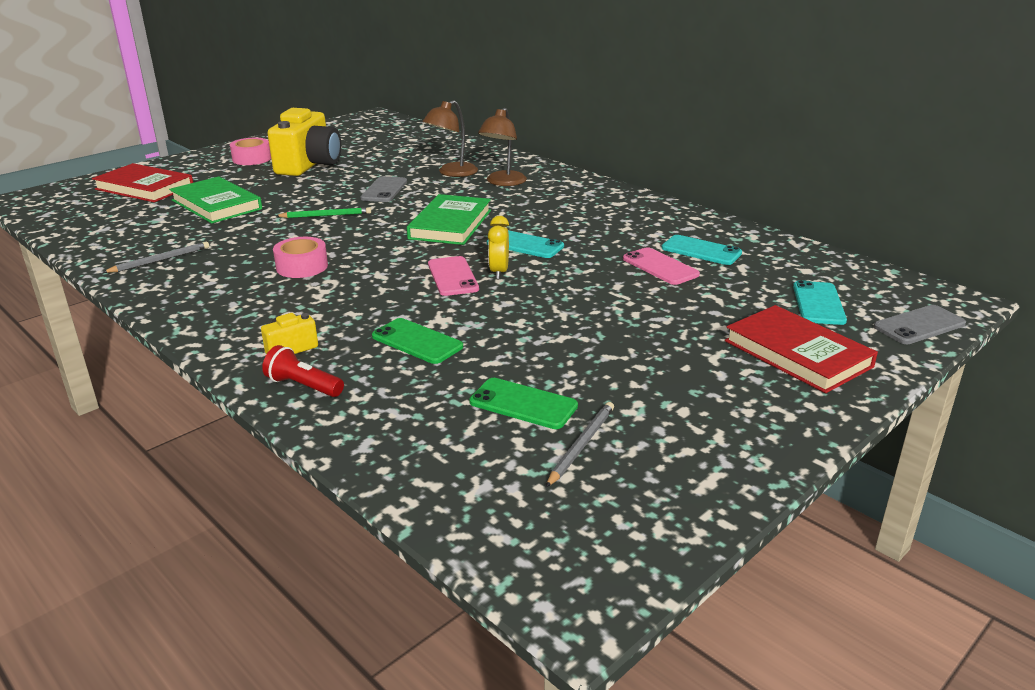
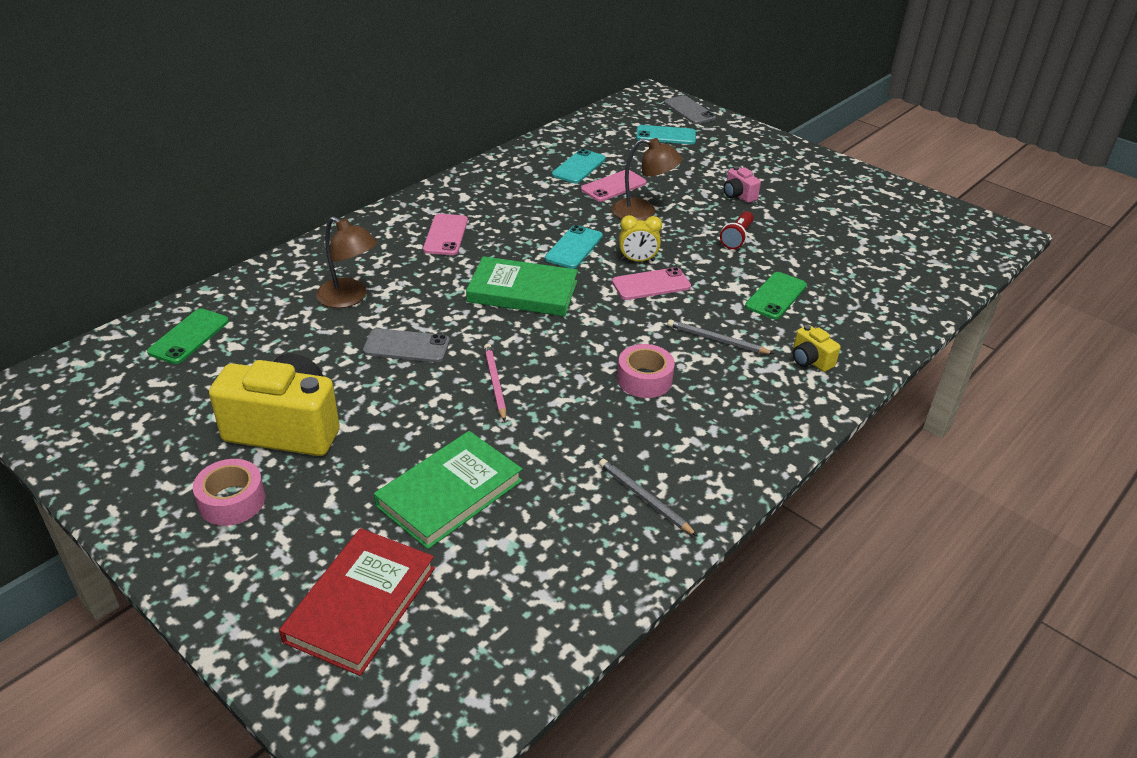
camera: 95 degrees left, 10 degrees up
red flashlight [262,345,344,397] -> red flashlight moved to [720,211,754,249]
green pencil [276,207,371,218] -> pink pencil [484,344,506,422]
green phone [469,378,578,429] -> green phone moved to [147,308,229,364]
brown lamp [478,108,527,186] -> brown lamp moved to [612,138,682,221]
grey pencil [546,402,614,487] -> grey pencil moved to [668,319,774,354]
red book [725,305,878,393] -> none
none -> pink phone [423,214,468,255]
none -> pink camera [723,166,761,203]

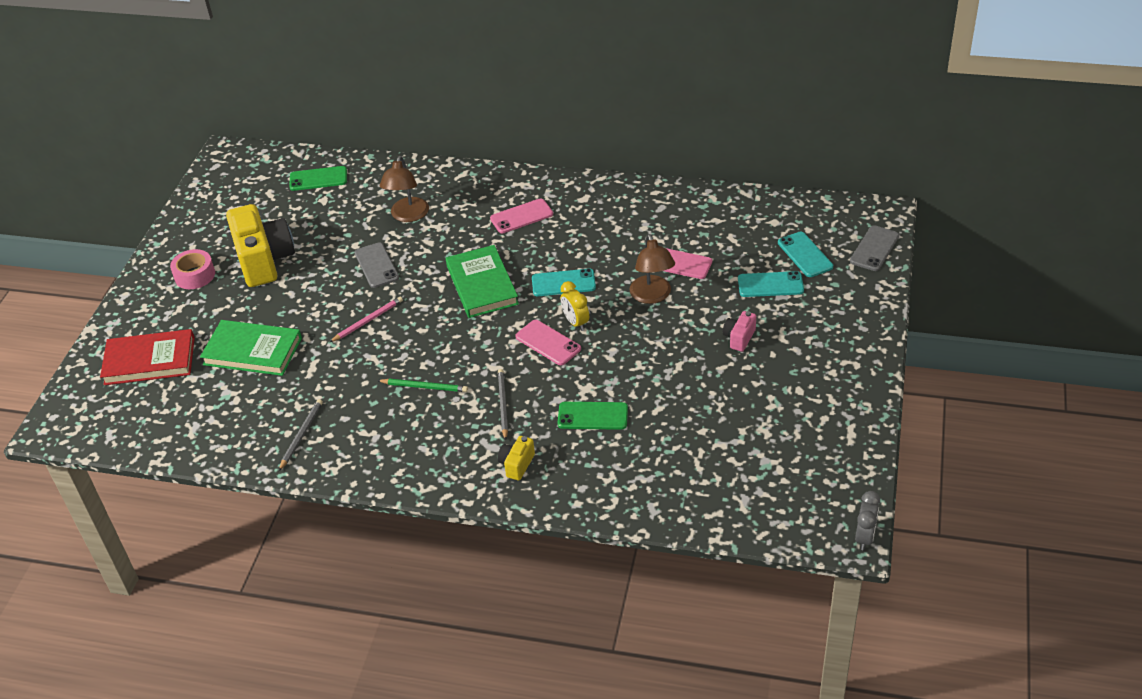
camera: 65 degrees right, 5 degrees up
turquoise phone [552,149,606,183] -> turquoise phone moved to [738,271,804,297]
pink tape [617,344,675,398] -> green pencil [377,379,468,392]
red flashlight [720,211,754,249] -> none
none -> grey clock [855,491,880,550]

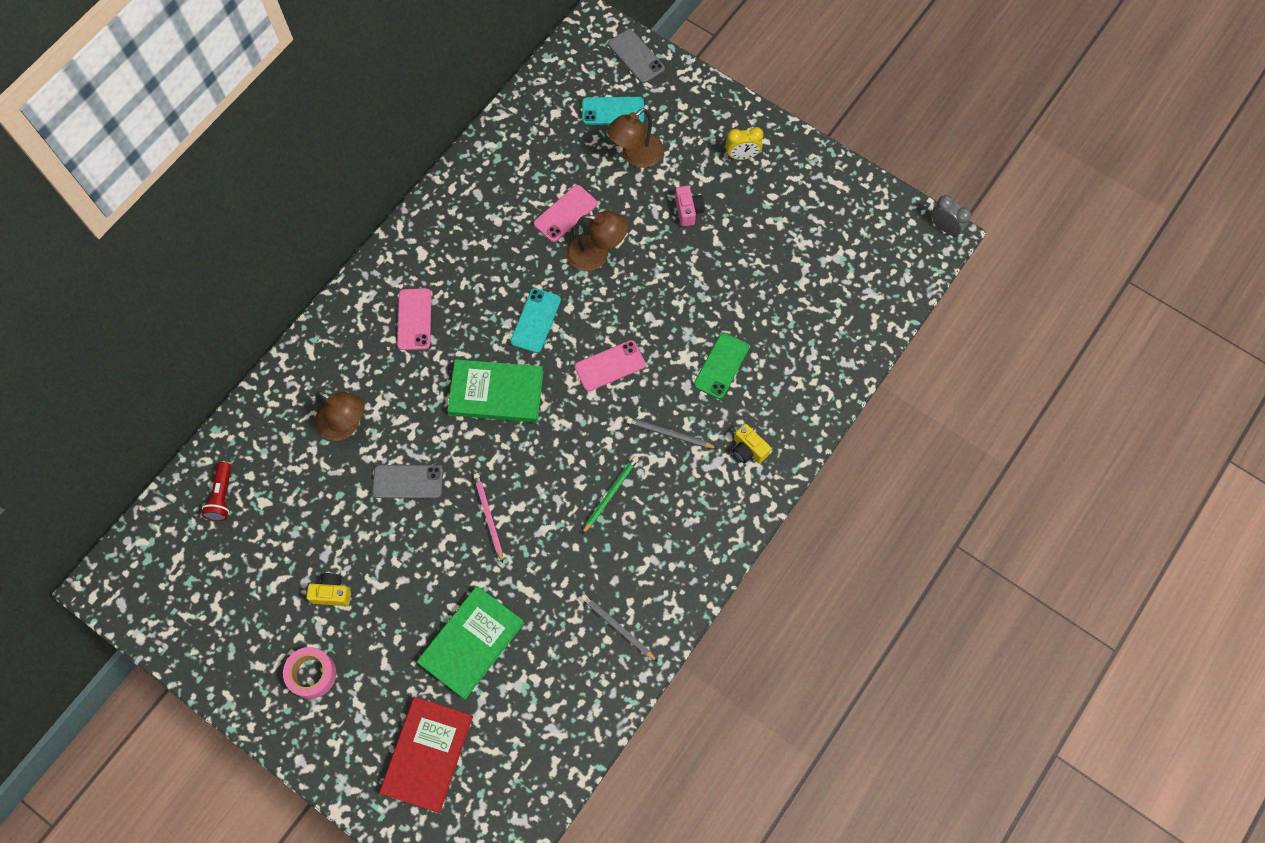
camera: 70 degrees left, 25 degrees up
yellow camera [226,204,295,287] -> yellow camera [306,573,351,606], size x0.44
green phone [289,166,347,191] -> red flashlight [202,462,231,521]
yellow clock [561,281,589,331] -> yellow clock moved to [726,127,764,160]
pink camera [723,311,756,352] -> pink camera turned 150 degrees counterclockwise [675,186,705,227]
turquoise phone [738,271,804,297] -> brown lamp [607,108,664,168]

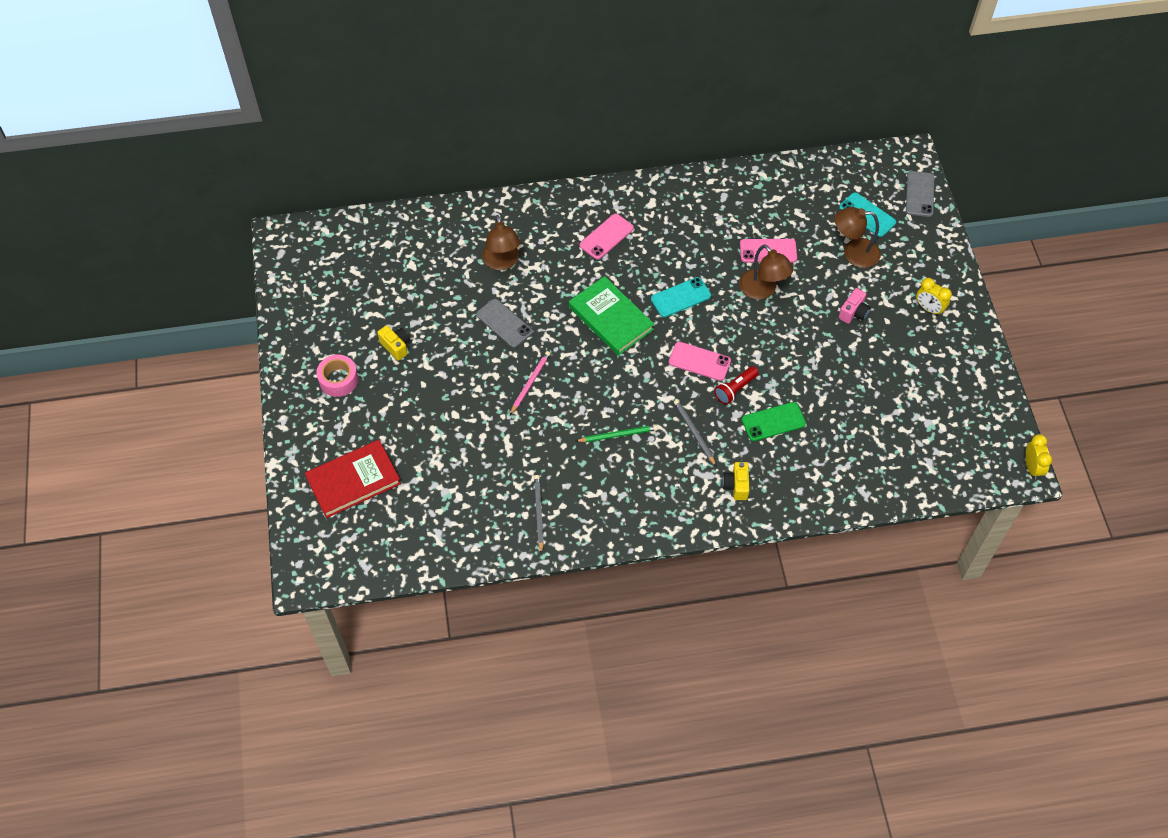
camera: 45 degrees right, 10 degrees down
red flashlight [202,462,231,521] -> red flashlight moved to [714,366,759,405]
green book [417,586,524,700] -> none
grey clock [932,195,971,237] -> yellow clock [1025,434,1052,480]

